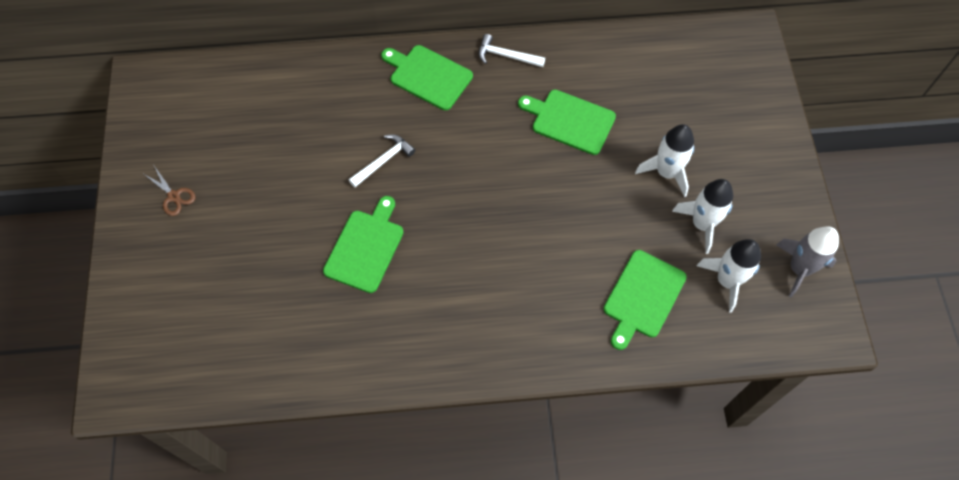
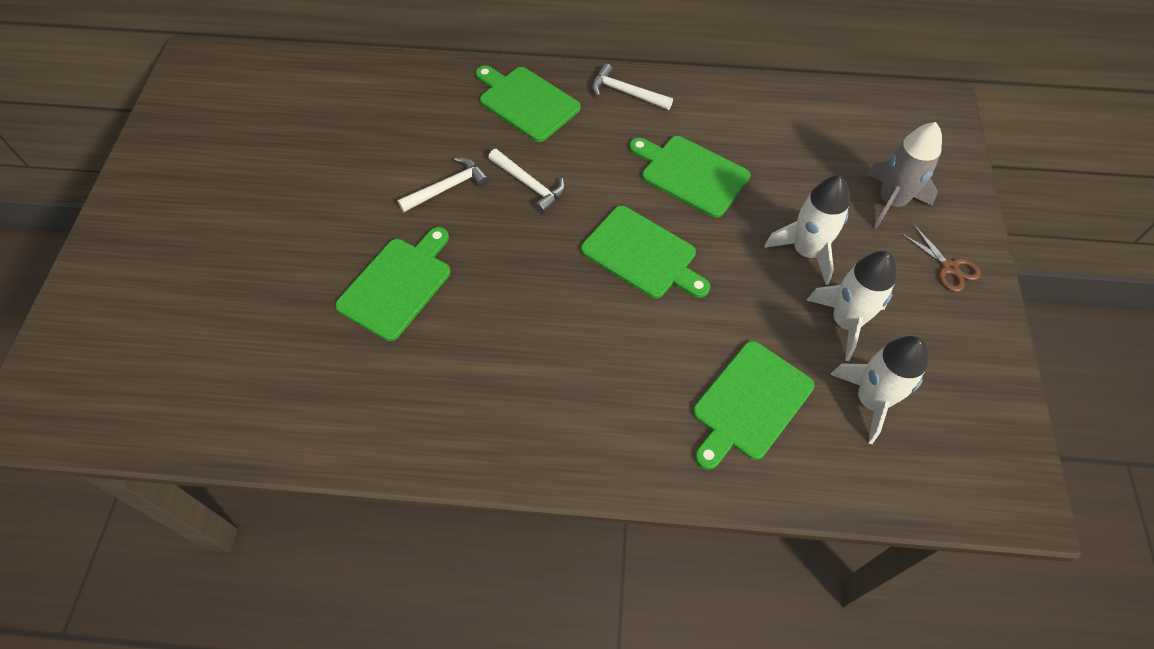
camera: 10 degrees right, 5 degrees down
brown scissors [144,166,196,216] -> brown scissors moved to [901,225,981,292]
grey rocket [776,226,839,298] -> grey rocket moved to [866,122,942,229]
none -> white hammer [488,149,565,214]
none -> green cutting board [581,206,710,298]

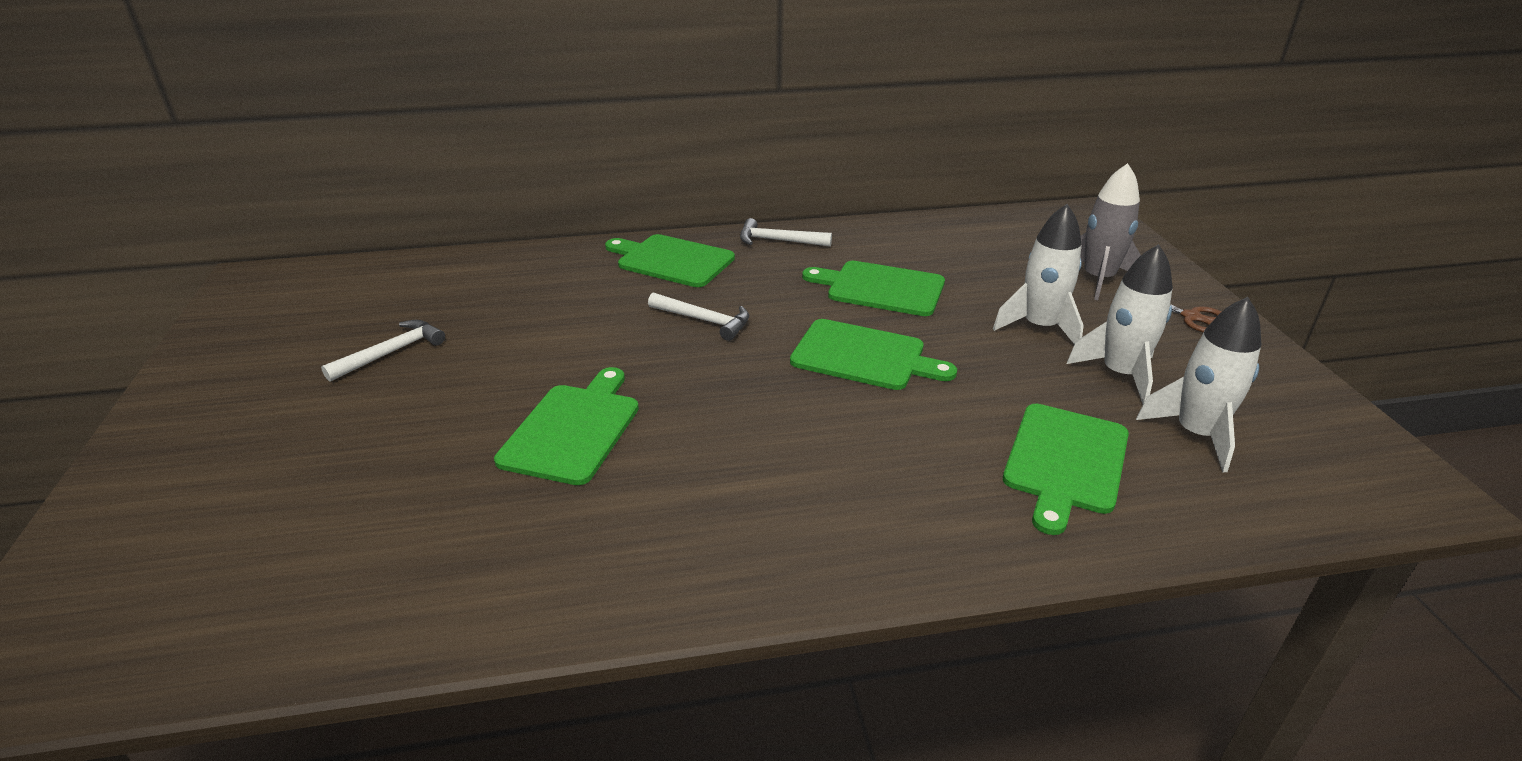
camera: 15 degrees left, 25 degrees down
white hammer [397,157,489,212] -> white hammer moved to [321,320,445,382]

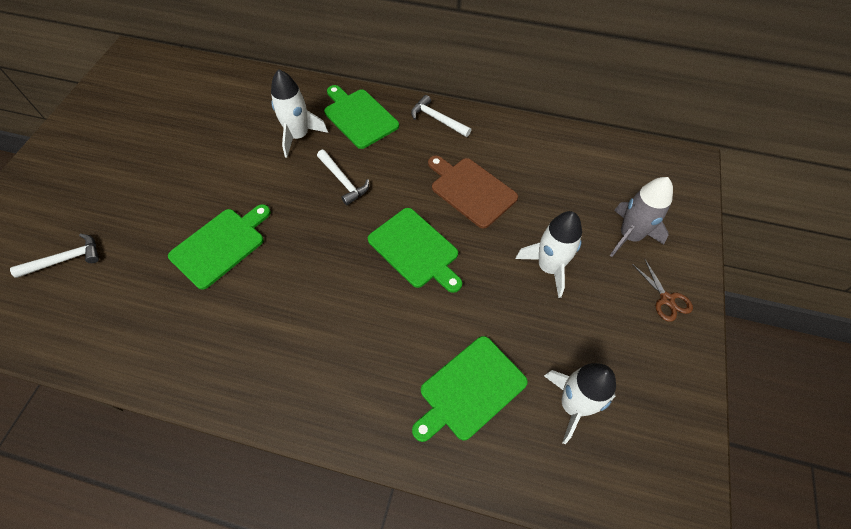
camera: 25 degrees right, 25 degrees up
white hammer [321,320,445,382] -> white hammer moved to [10,233,99,278]
green cutting board [802,261,945,316] -> brown cutting board [428,156,518,229]
white rocket [1067,244,1173,404] -> white rocket moved to [271,69,328,158]

